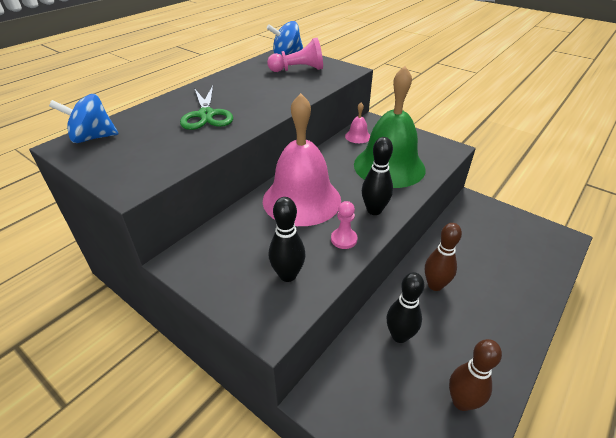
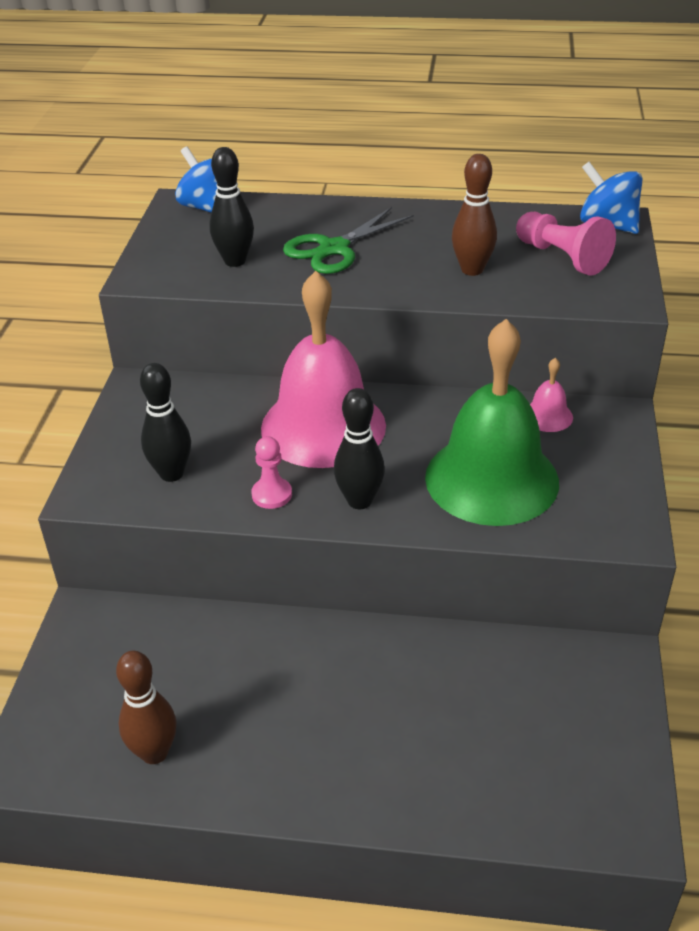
camera: 60 degrees right, 0 degrees up
black bowling pin [387,272,425,343] -> black bowling pin moved to [209,147,254,267]
brown bowling pin [425,223,462,291] -> brown bowling pin moved to [452,154,497,276]

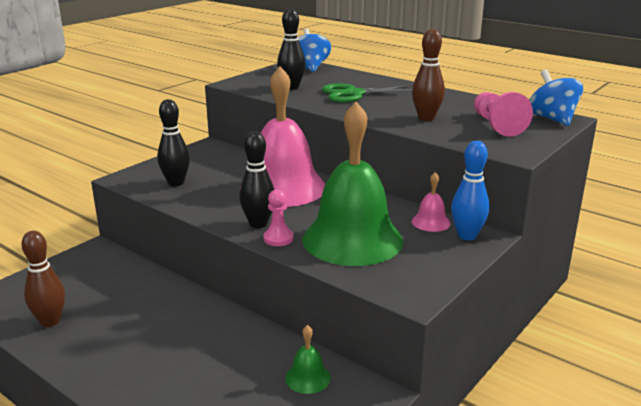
camera: 30 degrees right, 15 degrees down
pink pawn [251,436,292,509] -> pink pawn moved to [263,189,294,246]
none -> green bell [285,325,331,394]
none -> blue bowling pin [451,141,489,240]

